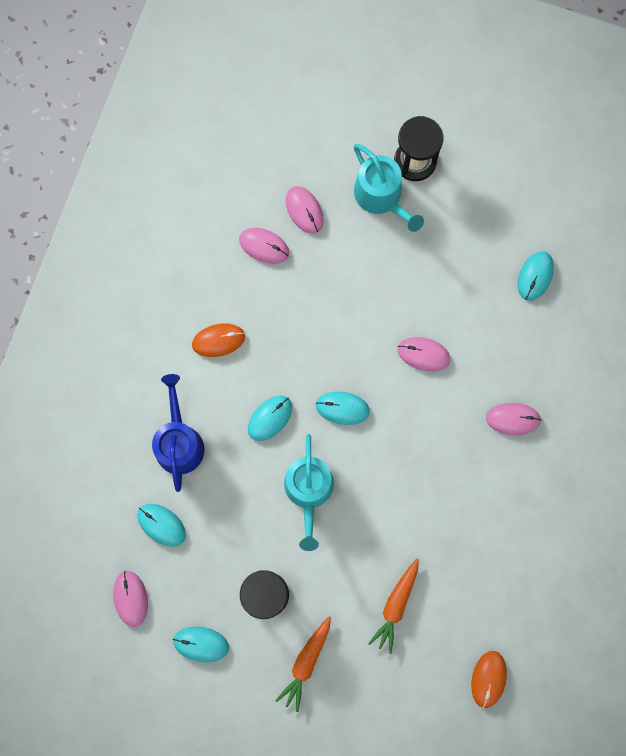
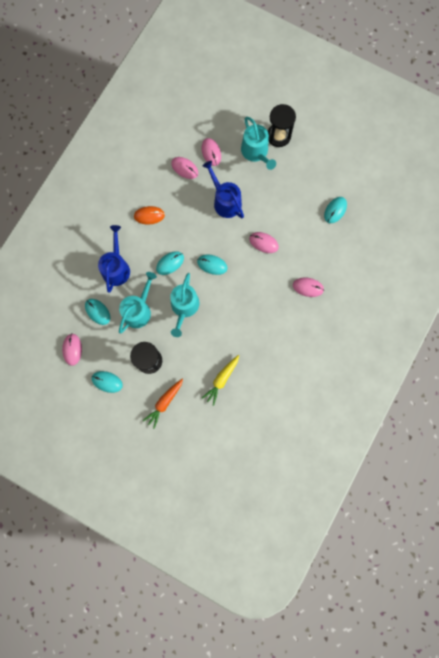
camera: 10 degrees right, 0 degrees up
orange carrot [368,559,419,654] -> yellow carrot [202,355,239,406]
orange mouse [471,651,507,708] -> none
none -> turquoise watering can [119,272,157,333]
none -> blue watering can [203,161,244,218]

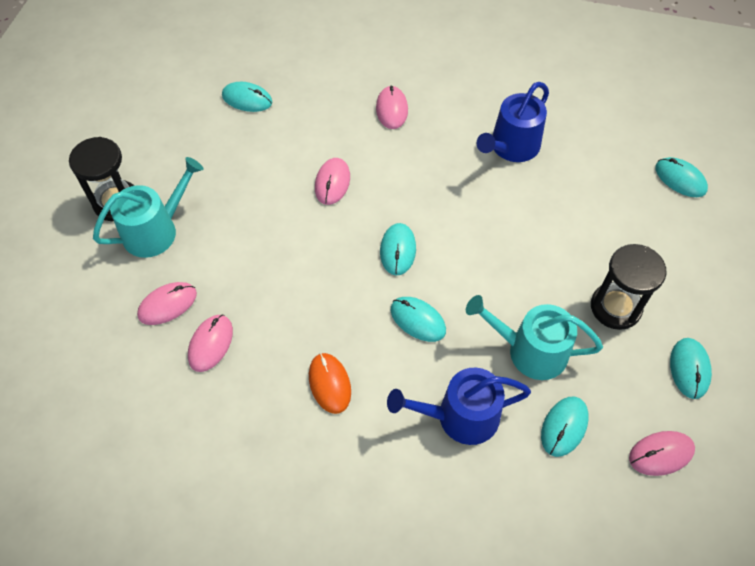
camera: 105 degrees left, 20 degrees down
orange carrot [143,379,183,429] -> none
turquoise watering can [170,273,200,337] -> none
yellow carrot [202,355,239,406] -> none
blue watering can [203,161,244,218] -> blue watering can moved to [477,82,549,162]
none -> turquoise mouse [655,157,708,197]

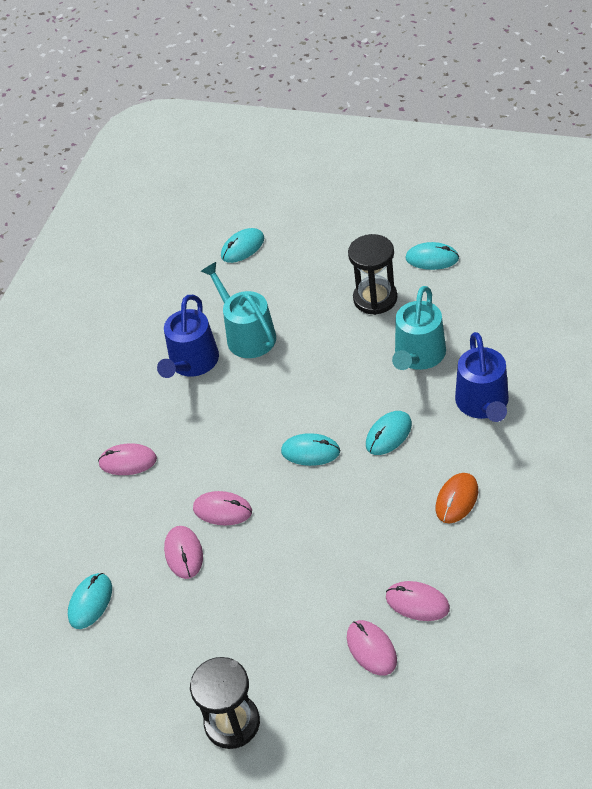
camera: 80 degrees left, 10 degrees down
turquoise watering can [93,157,204,258] -> turquoise watering can moved to [201,262,276,358]
orange mouse [309,353,351,414] -> orange mouse turned 45 degrees counterclockwise [436,473,478,523]
blue watering can [477,82,549,162] -> blue watering can turned 60 degrees clockwise [157,295,219,378]
turquoise mouse [541,397,589,457] -> none
pink mouse [629,431,695,476] -> pink mouse moved to [164,526,203,579]

